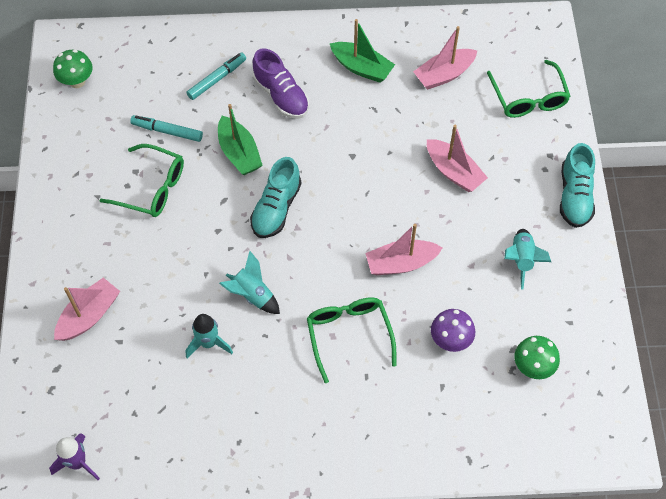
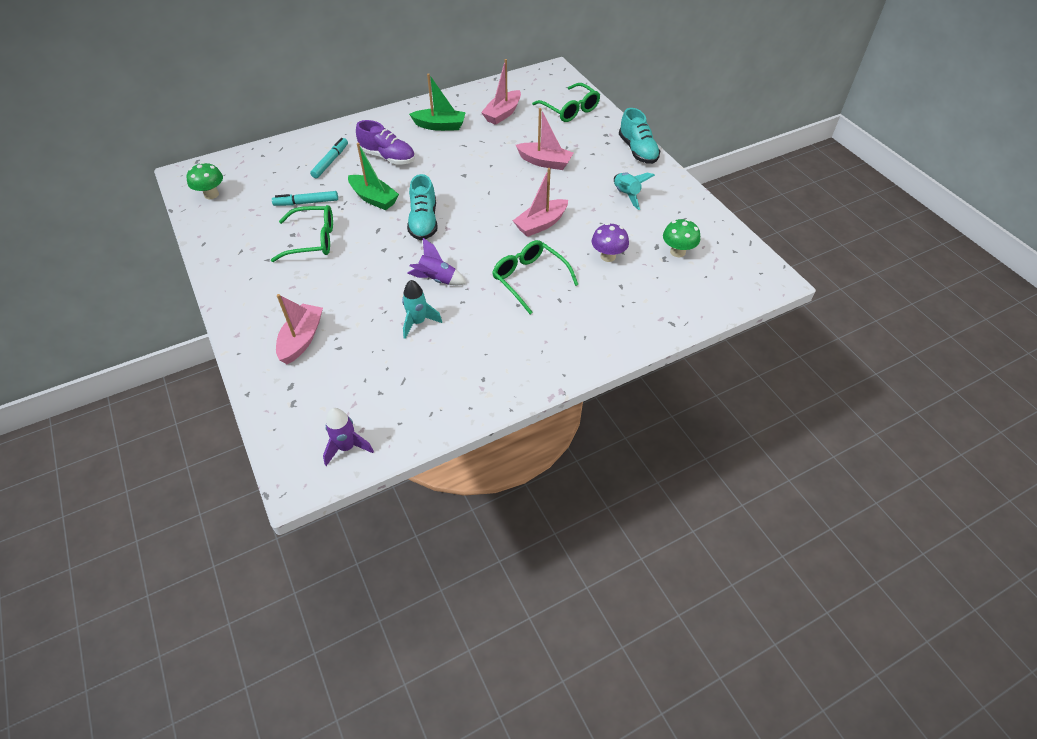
camera: 25 degrees left, 10 degrees down
turquoise rocket [219,251,280,314] -> purple rocket [407,238,467,285]

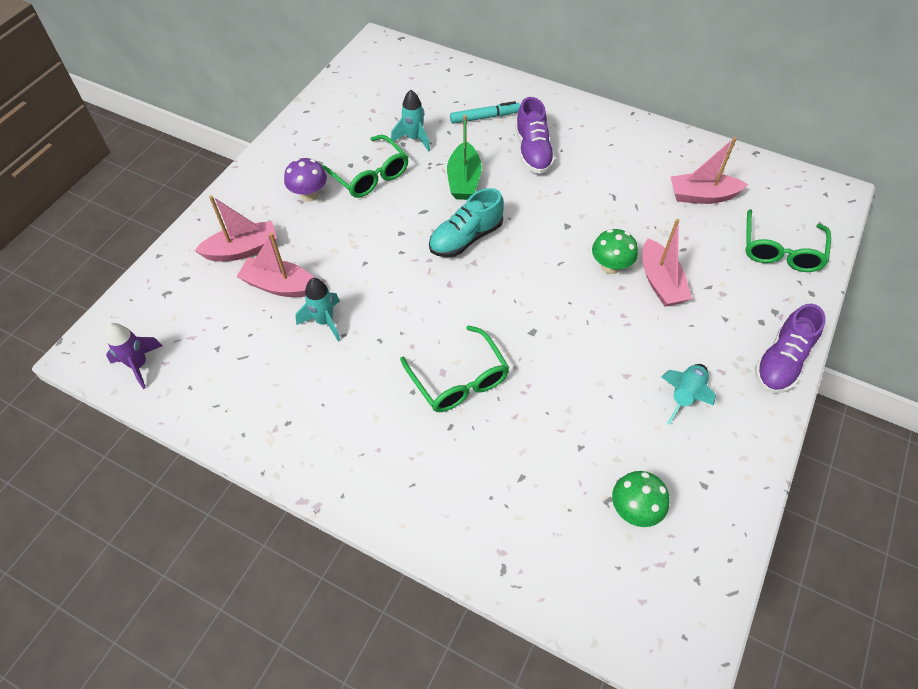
camera: 55 degrees right, 5 degrees up
green mushroom [187,162,223,199] -> green mushroom moved to [592,229,638,274]
turquoise marker [272,191,338,206] -> turquoise rocket [391,90,430,152]
purple rocket [407,238,467,285] -> none
green boat [409,73,466,131] -> none
green glasses [492,240,578,314] -> green glasses turned 135 degrees clockwise [400,325,509,412]
pink boat [513,168,568,237] -> pink boat moved to [236,232,314,297]
purple mushroom [592,223,629,262] -> purple mushroom moved to [284,158,327,202]
turquoise shoe [619,108,660,164] -> purple shoe [755,304,826,393]

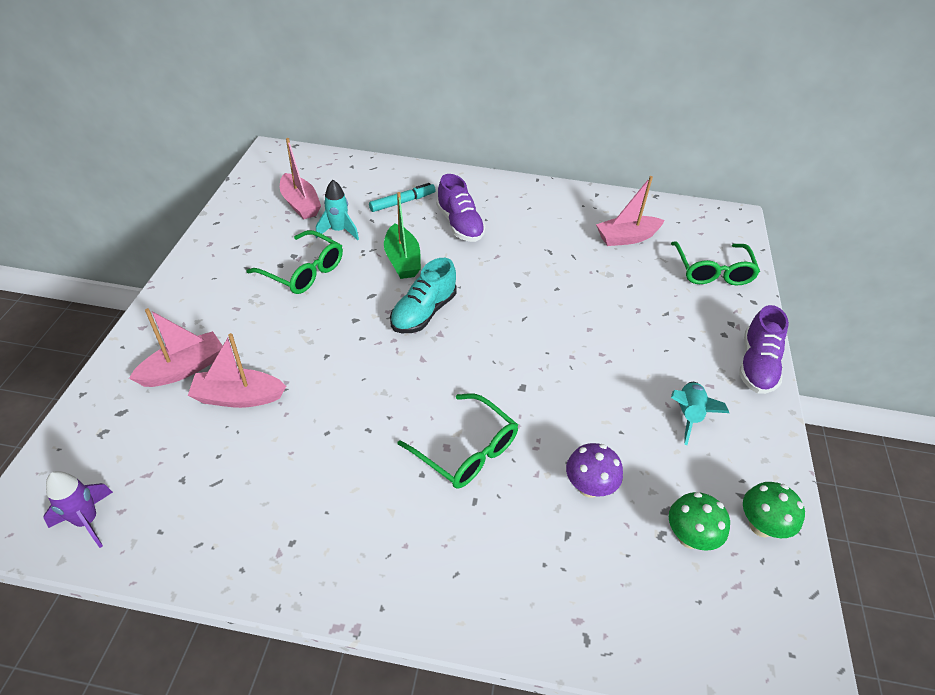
camera: 20 degrees left, 10 degrees down
purple mushroom [284,158,327,202] -> purple mushroom moved to [566,443,623,497]
turquoise rocket [296,278,340,341] -> none
green mushroom [592,229,638,274] -> green mushroom moved to [743,482,805,538]
pink boat [642,219,692,307] -> pink boat moved to [280,138,321,219]

